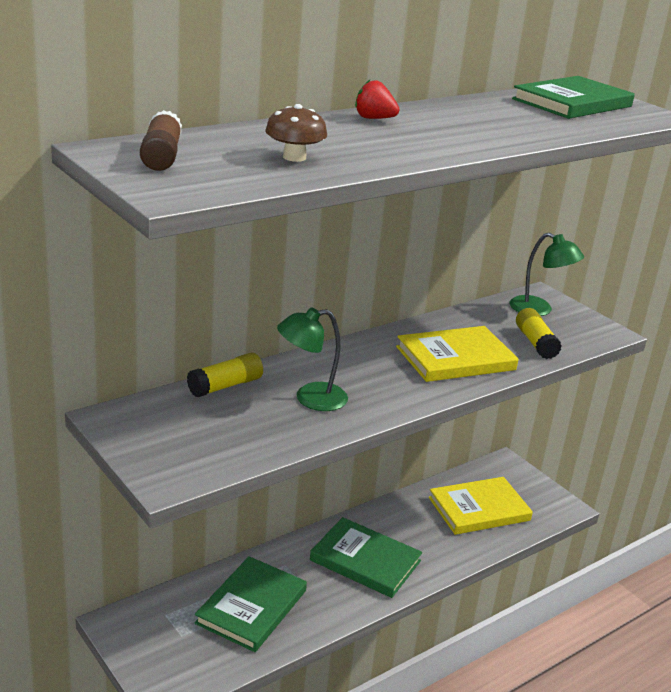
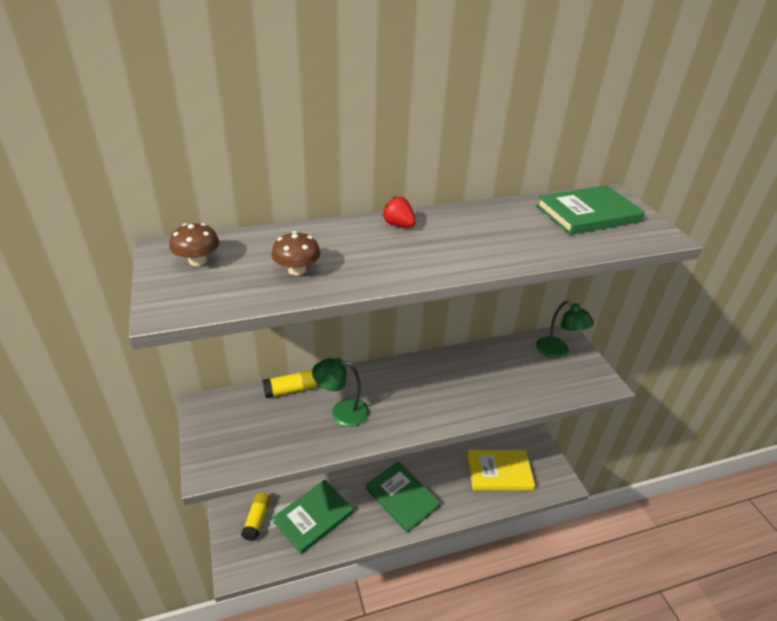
camera: 20 degrees right, 10 degrees up
brown glue stick [140,110,182,171] -> brown mushroom [169,223,219,266]
yellow book [396,326,519,382] -> none
yellow glue stick [516,308,562,359] -> yellow glue stick moved to [241,492,271,541]

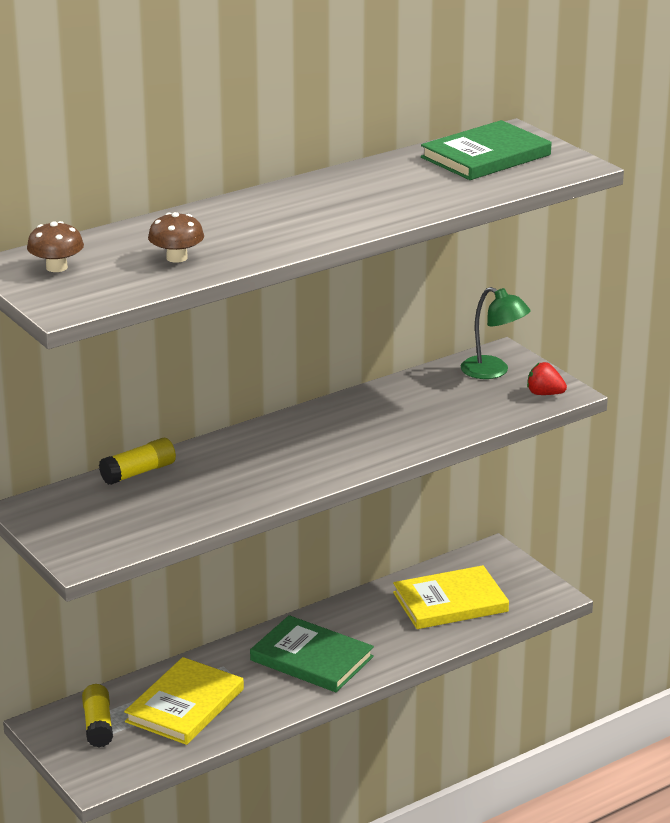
camera: 15 degrees left, 10 degrees down
green book [273,480,353,554] -> yellow book [124,657,244,745]
green lamp [312,358,369,427] -> none
red strawberry [382,196,416,227] -> red strawberry moved to [527,362,567,395]

